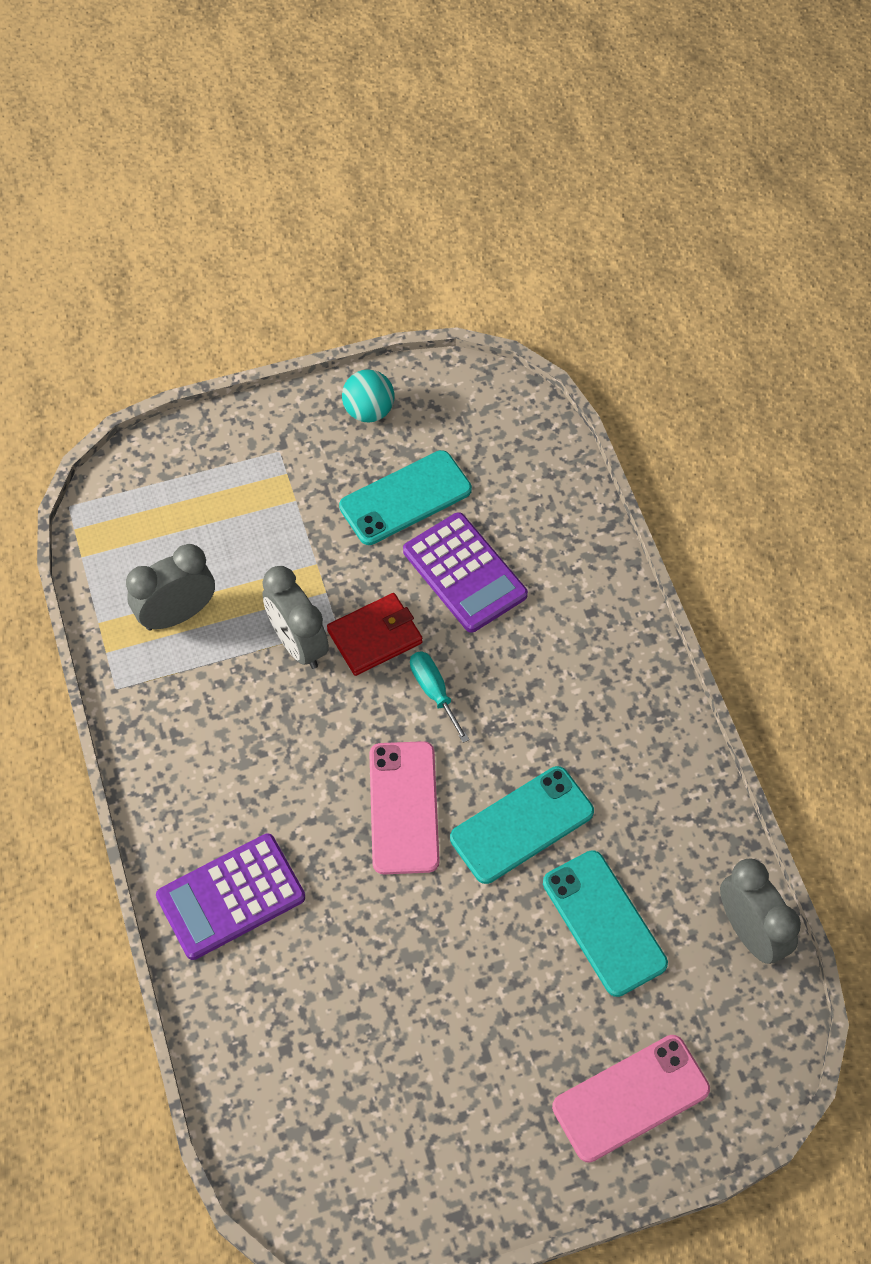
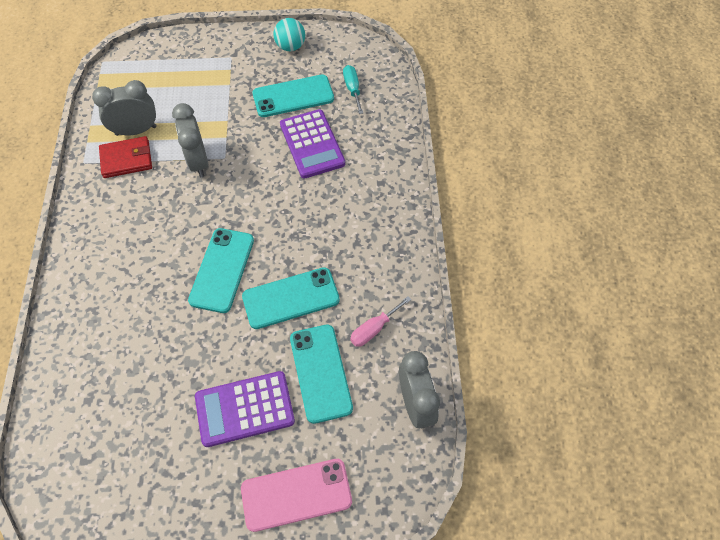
camera: 15 degrees right, 0 degrees up
purple calculator [156,833,305,960] -> purple calculator moved to [195,371,295,447]
red wallet [327,593,423,676] -> red wallet moved to [99,136,152,178]
pink phone [369,741,440,874] -> turquoise phone [188,228,254,313]
turquoise screwdriver [410,651,470,743] -> turquoise screwdriver moved to [343,65,363,114]
none -> pink screwdriver [350,296,412,347]

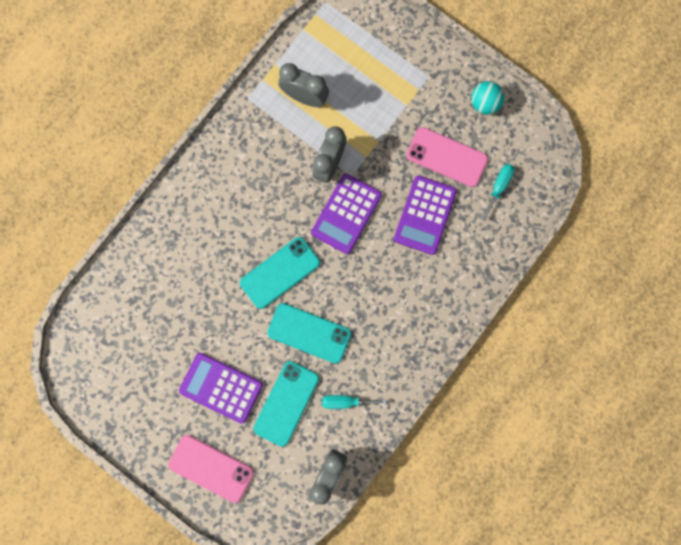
camera: 40 degrees right, 20 degrees up
red wallet [99,136,152,178] -> none
turquoise phone [253,75,334,117] -> pink phone [406,127,488,187]
pink screwdriver [350,296,412,347] -> turquoise screwdriver [322,395,386,409]
none -> purple calculator [311,174,382,254]

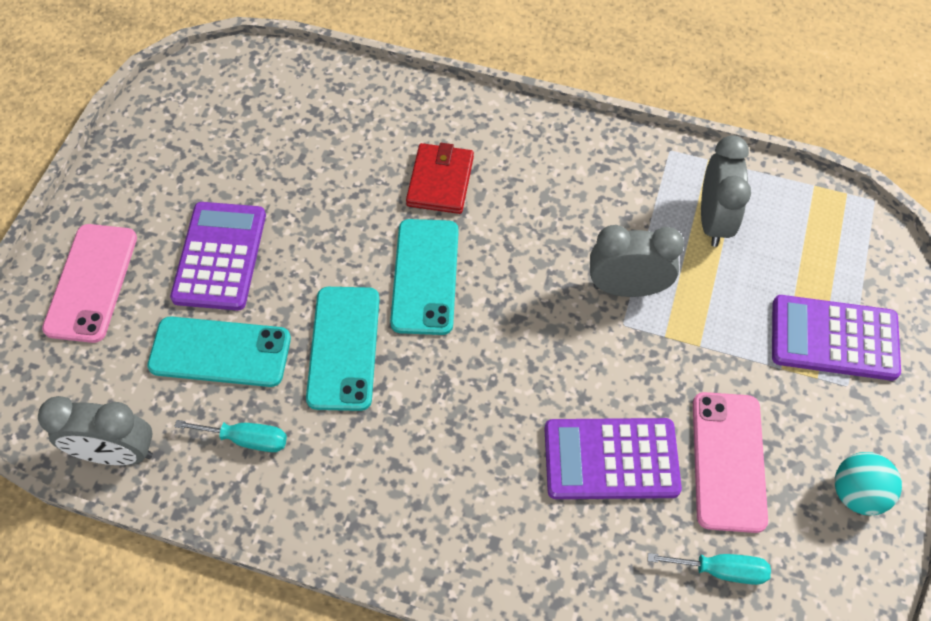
camera: 70 degrees right, 20 degrees down
turquoise phone [240,237,320,309] -> turquoise phone turned 60 degrees clockwise [390,219,459,335]
purple calculator [311,174,382,254] -> purple calculator moved to [772,295,901,381]
turquoise screwdriver [322,395,386,409] -> turquoise screwdriver turned 120 degrees clockwise [174,420,287,452]
none -> red wallet [406,143,474,214]

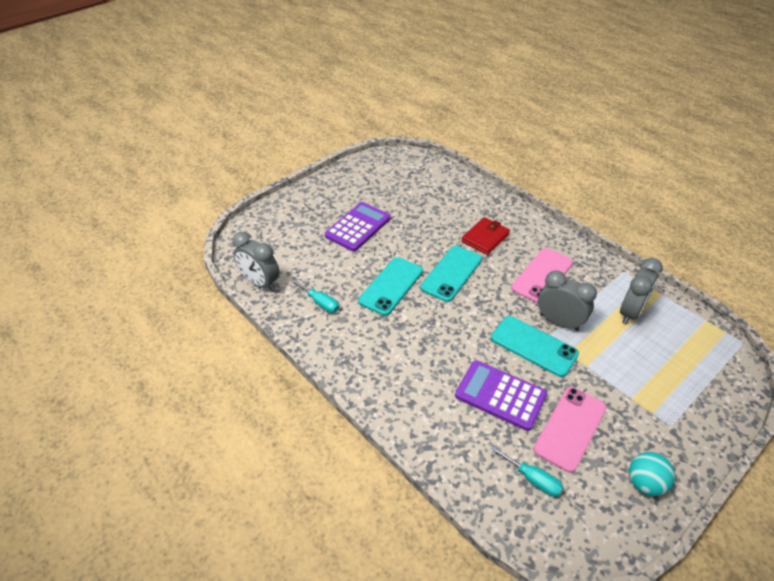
camera: 30 degrees right, 15 degrees down
pink phone [42,224,137,343] -> pink phone moved to [511,248,573,303]
turquoise phone [147,316,291,387] -> turquoise phone moved to [491,316,579,377]
purple calculator [772,295,901,381] -> none

